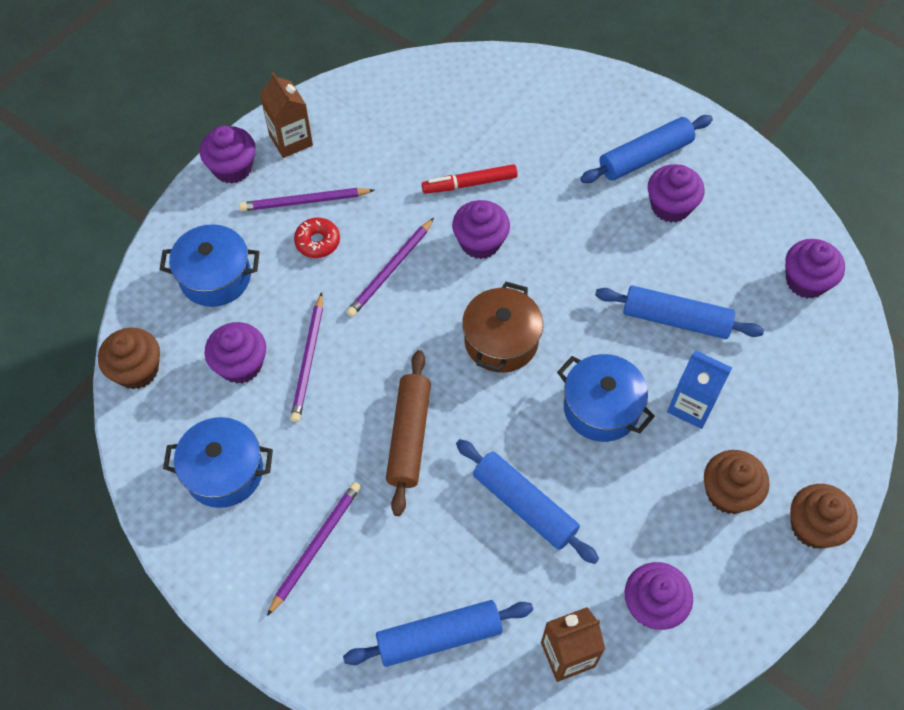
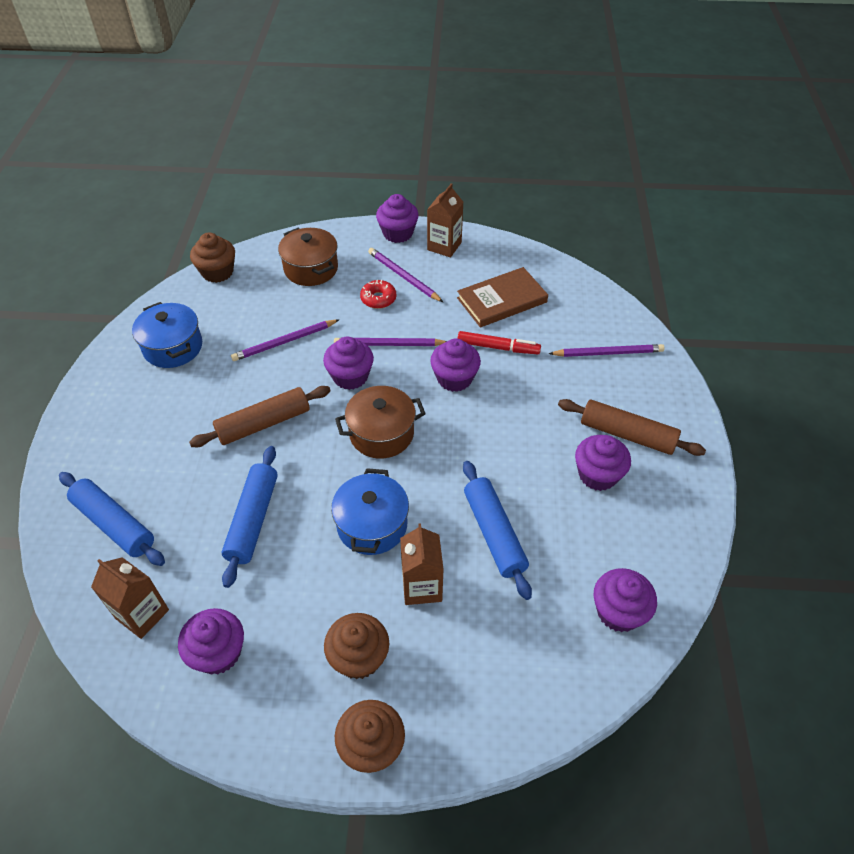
camera: 55 degrees right, 10 degrees down
blue pot [160,224,259,307] -> brown pot [278,228,338,286]
purple cupcake [205,322,266,384] -> purple cupcake moved to [323,337,374,390]
purple pencil [267,482,361,616] -> purple pencil moved to [548,344,665,357]
red marker [422,164,518,194] -> red marker turned 150 degrees clockwise [457,331,541,354]
blue rolling pin [580,115,713,183] -> brown rolling pin [558,399,706,456]
blue carton [667,350,732,429] -> brown carton [400,523,444,605]
none -> brown book [457,267,548,327]

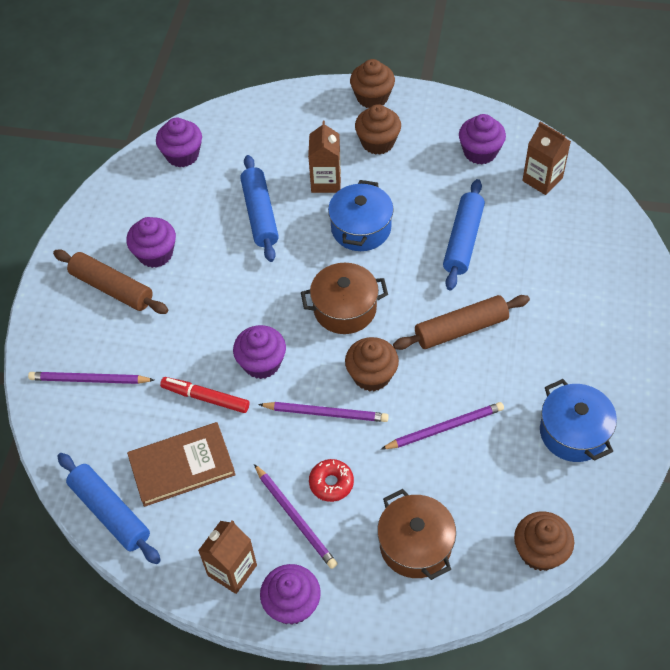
camera: 170 degrees left, 5 degrees up
blue rolling pin [59,472,165,566] -> blue rolling pin moved to [57,453,161,564]
purple cupcake [323,337,374,390] -> brown cupcake [345,337,399,392]

